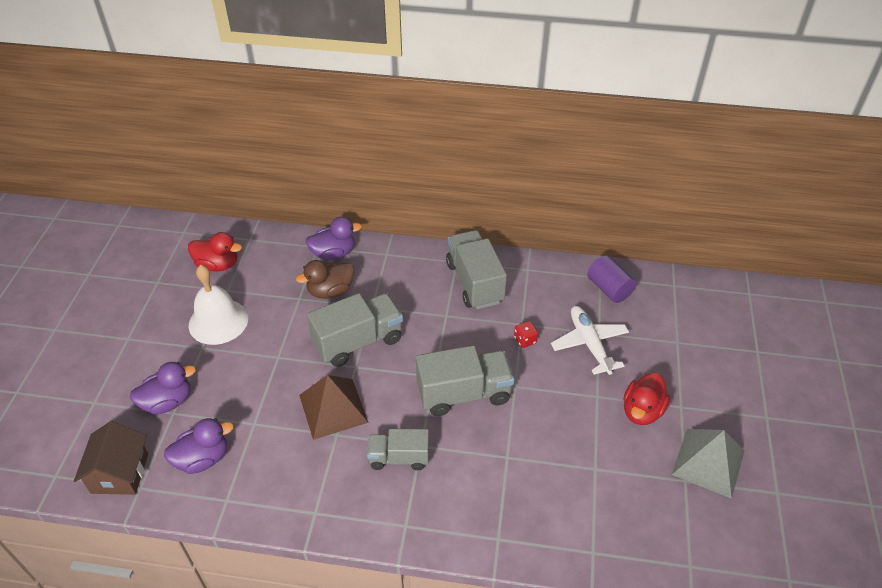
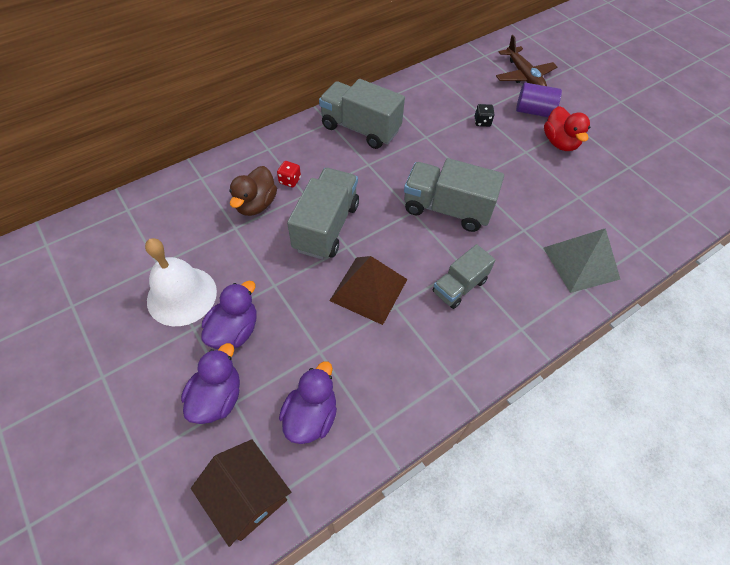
camera: 45 degrees left, 10 degrees up
red duck [188,232,242,271] -> none
purple duck [306,217,362,260] -> purple duck moved to [201,281,257,349]
grey truck [416,346,515,416] -> grey truck turned 105 degrees counterclockwise [404,158,504,232]
red dice [514,321,538,348] -> red dice moved to [277,161,301,187]
white plane [551,306,629,375] -> black dice [475,104,495,127]
purple cylinder [587,255,637,303] -> purple cylinder moved to [516,83,562,117]
grey pyramid [672,429,745,499] -> grey pyramid moved to [544,228,621,293]
none -> brown plane [496,35,557,86]

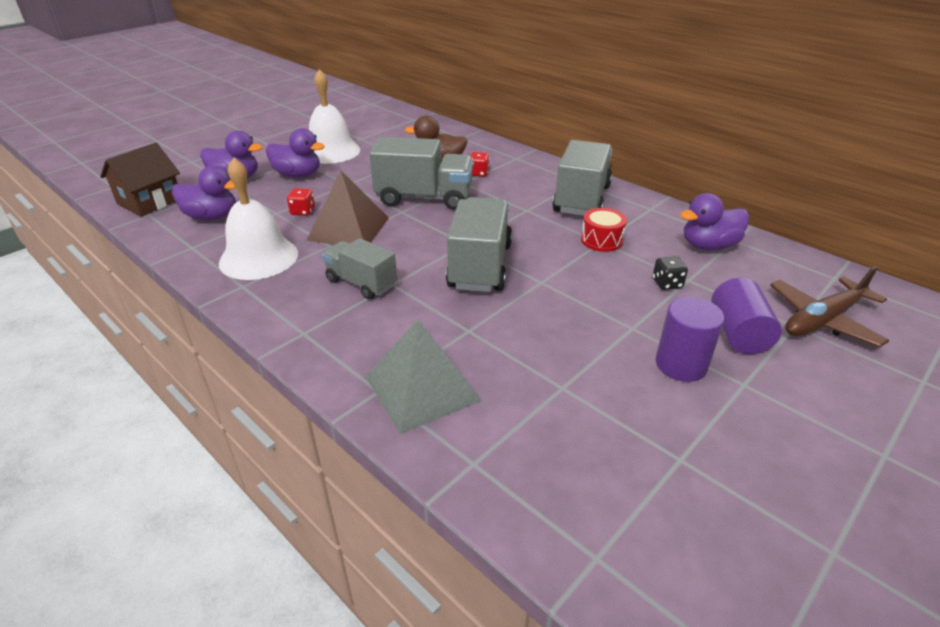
camera: 80 degrees right, 20 degrees down
red duck [544,106,590,151] -> purple cylinder [655,297,724,382]
none -> white bell [219,158,298,280]
none -> red dice [287,188,315,216]
none -> red drum [581,208,627,252]
none -> purple duck [680,193,749,251]

